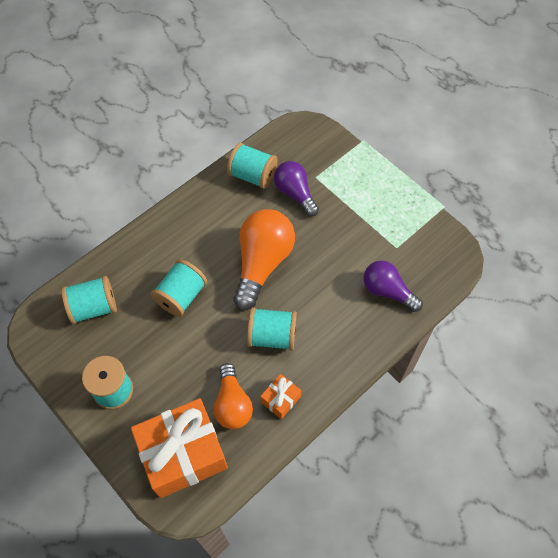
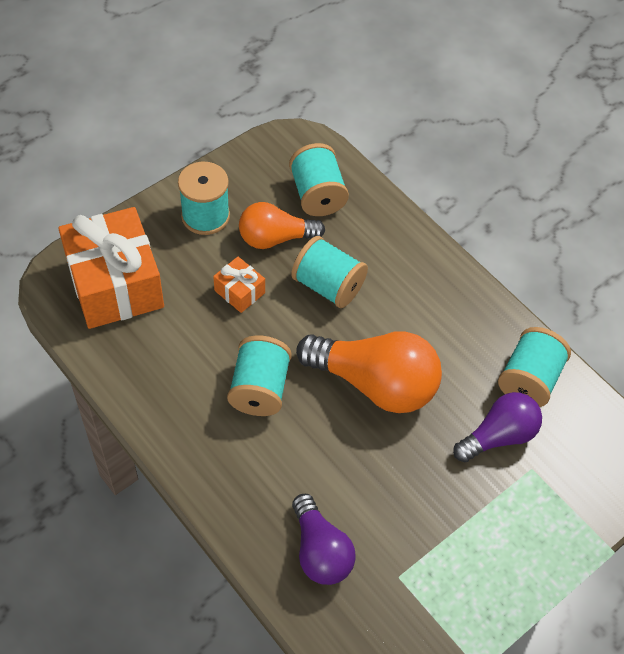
camera: 90 degrees right, 5 degrees down
orange light bulb [214,363,253,429] -> orange light bulb moved to [239,202,325,249]
orange gift [260,374,301,419] -> orange gift moved to [213,257,265,313]
purple light bulb [363,261,423,312] -> purple light bulb turned 120 degrees clockwise [292,494,356,585]

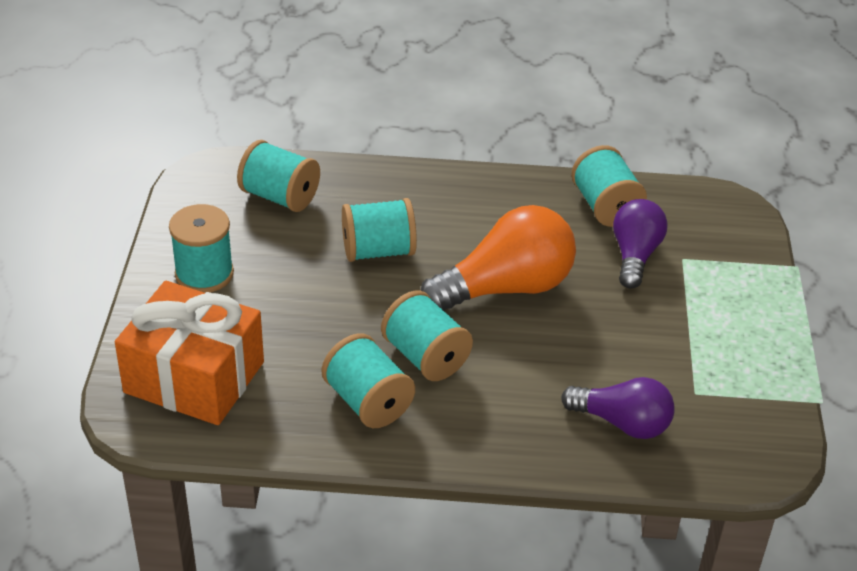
camera: 45 degrees left, 15 degrees down
orange gift [213,257,265,313] -> none
orange light bulb [239,202,325,249] -> none
none -> turquoise spool [322,333,415,428]

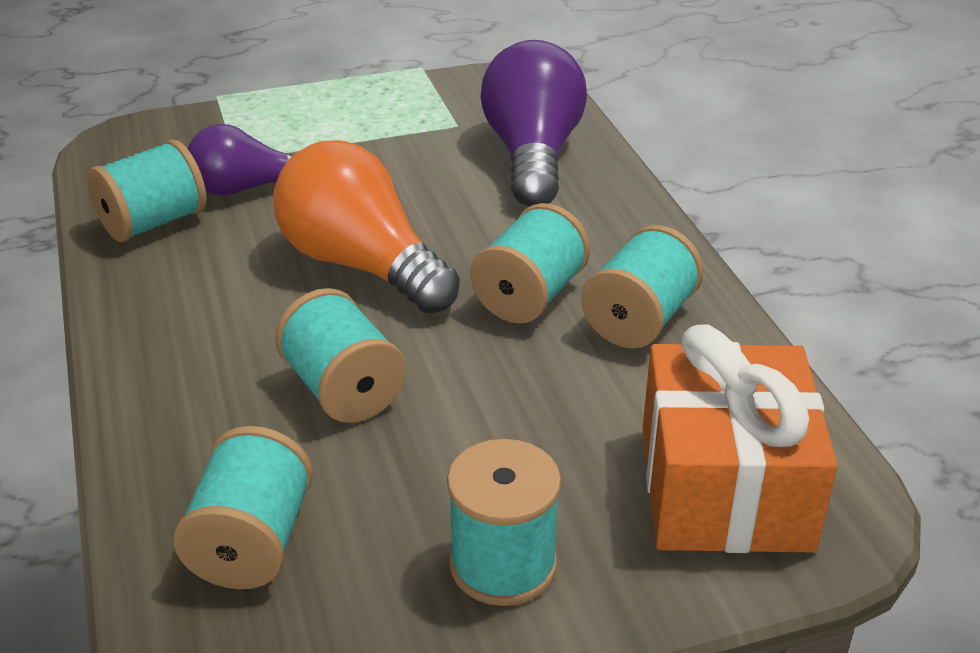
camera: 110 degrees left, 5 degrees down
purple light bulb [561,377,675,439] -> purple light bulb [480,40,587,207], size x1.58

